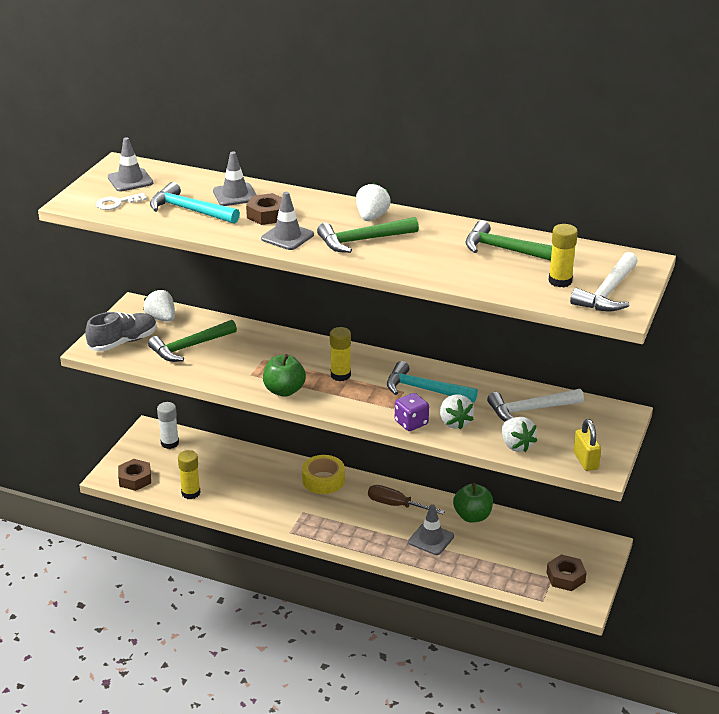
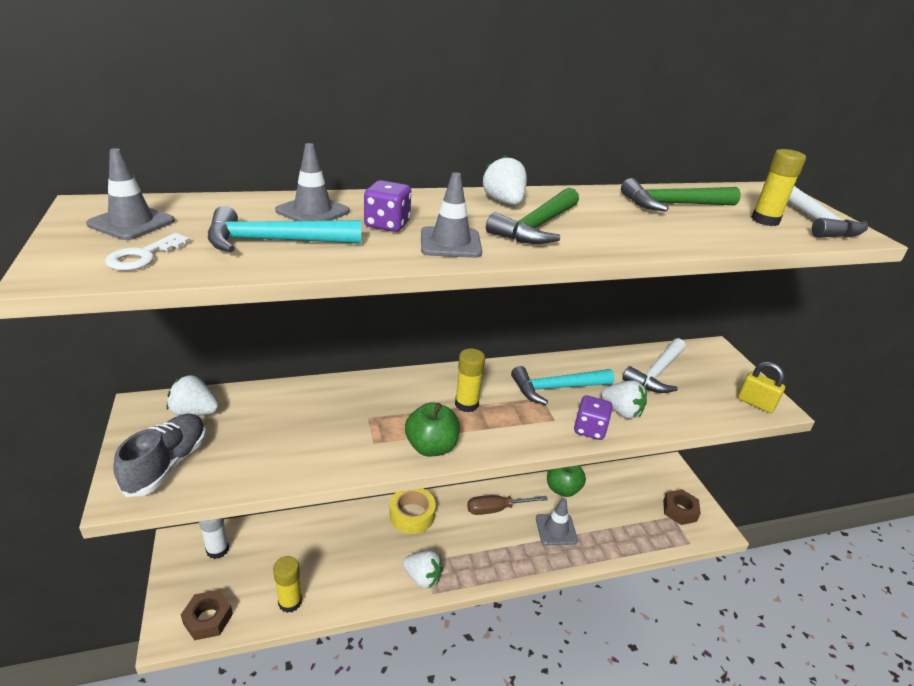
camera: 40 degrees left, 0 degrees up
green hammer [148,320,237,362] -> none
brown nut [246,193,282,225] -> purple dice [364,180,411,232]
white strawberry [502,417,537,452] -> white strawberry moved to [402,551,443,589]

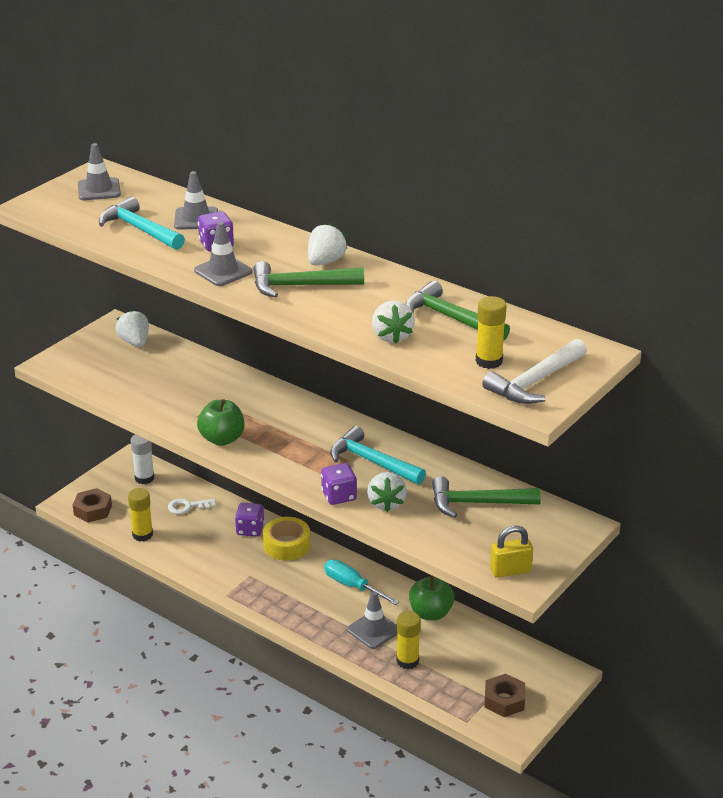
camera: 55 degrees right, 0 degrees up
white key [105,233,190,270] -> white key moved to [168,499,216,514]
grey shoe [113,414,206,497] -> none
white strawberry [402,551,443,589] -> white strawberry moved to [372,301,415,343]
yellow glue stick [455,348,485,413] -> yellow glue stick moved to [396,611,421,669]
brown screwdriver [467,495,548,515] -> turquoise screwdriver [324,559,399,605]
white hammer [622,338,686,393] -> green hammer [432,476,541,518]
yellow padlock [738,362,785,413] -> yellow padlock turned 75 degrees clockwise [490,526,533,578]
none -> purple dice [235,503,265,537]

